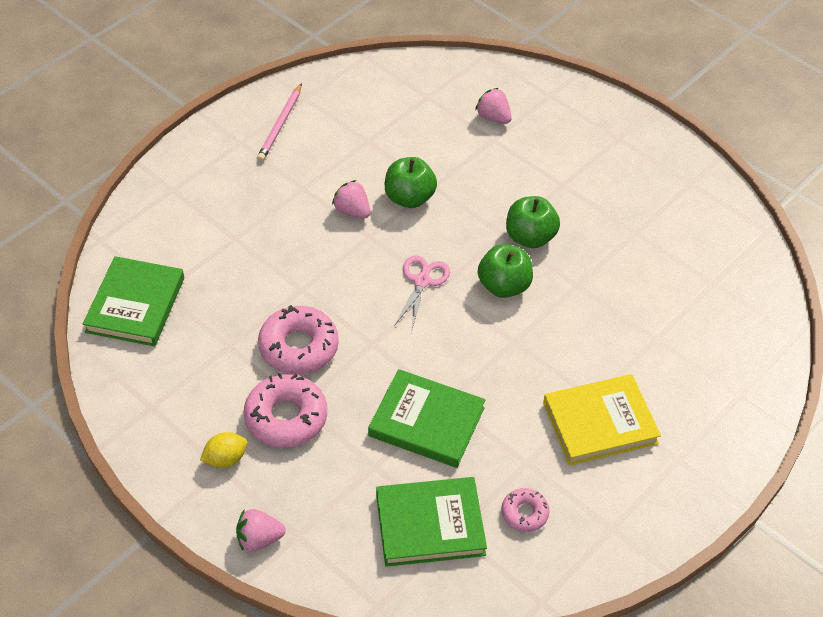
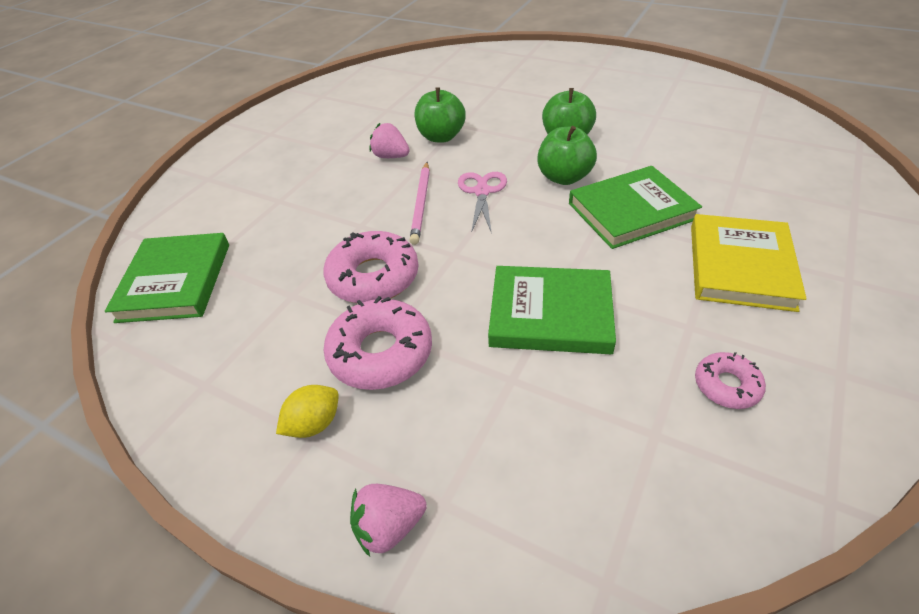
camera: 10 degrees left, 5 degrees down
pink pencil [257,83,302,162] -> pink pencil moved to [410,162,430,245]
green book [376,477,487,567] -> green book moved to [569,166,702,249]
pink strawberry [475,88,512,124] -> none
yellow book [543,374,661,466] -> yellow book turned 45 degrees counterclockwise [691,214,807,312]

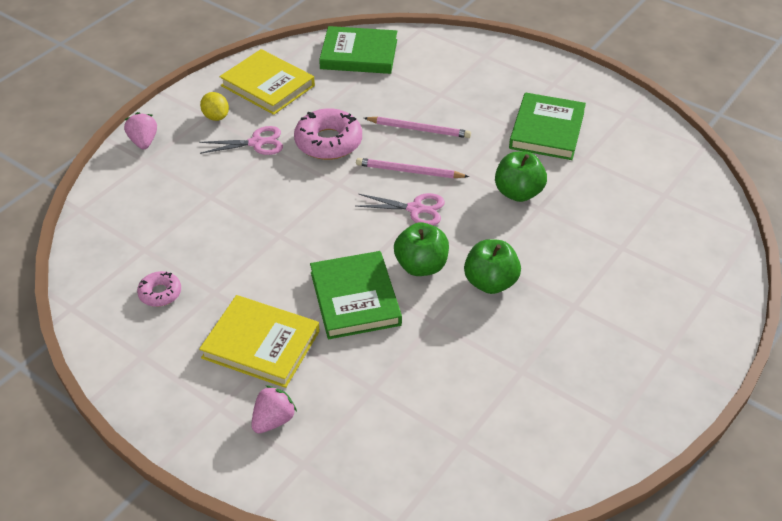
camera: 95 degrees right, 0 degrees up
pink donut [323,296,432,390] -> pink scissors [199,126,283,155]
pink strawberry [370,123,410,158] -> pink strawberry moved to [251,385,297,434]
green book [488,266,616,354] -> green book moved to [509,92,586,160]
none -> yellow book [220,49,315,115]
none -> pink pencil [364,117,471,138]

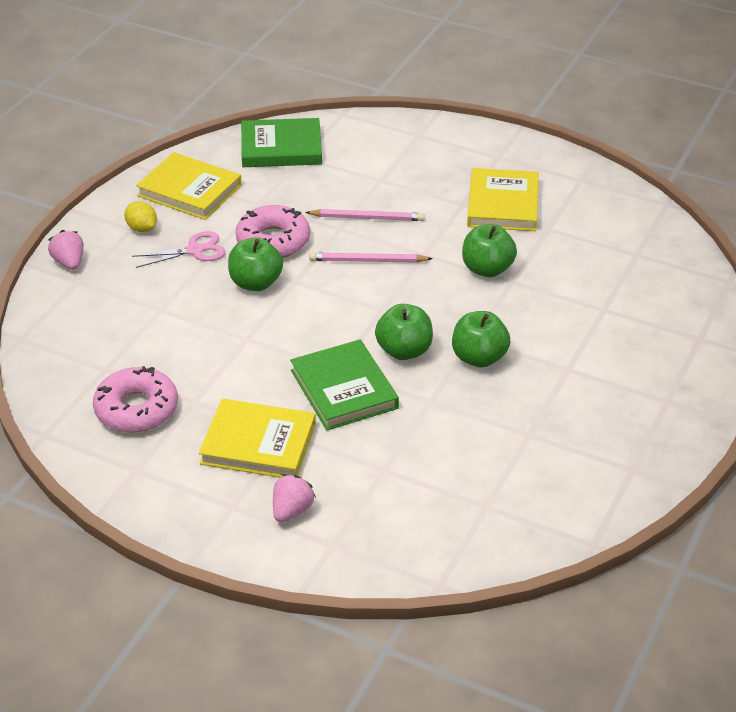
camera: 10 degrees left, 5 degrees down
pink donut [137,271,181,307] -> pink donut [93,366,178,433], size x1.82
pink scissors [356,193,445,226] -> none
green book [509,92,586,160] -> yellow book [467,168,539,231]
none -> green apple [228,237,283,291]

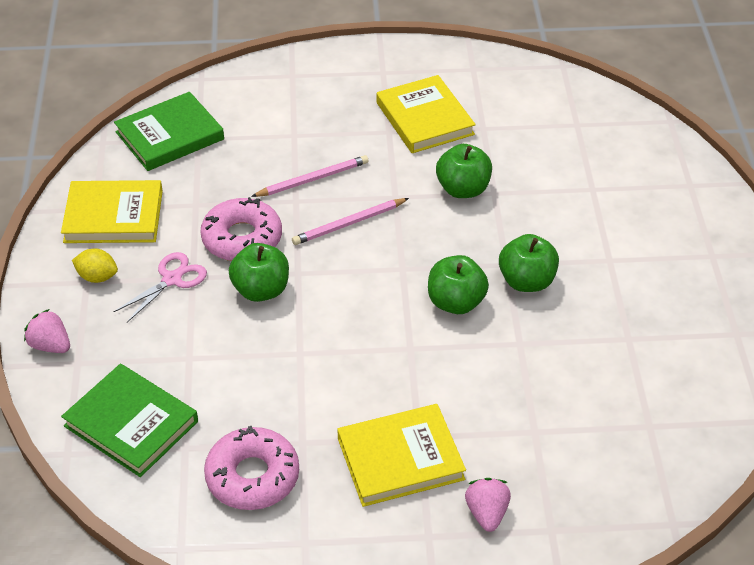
camera: 30 degrees left, 5 degrees up
green book [290,339,399,430] -> green book moved to [61,364,198,477]

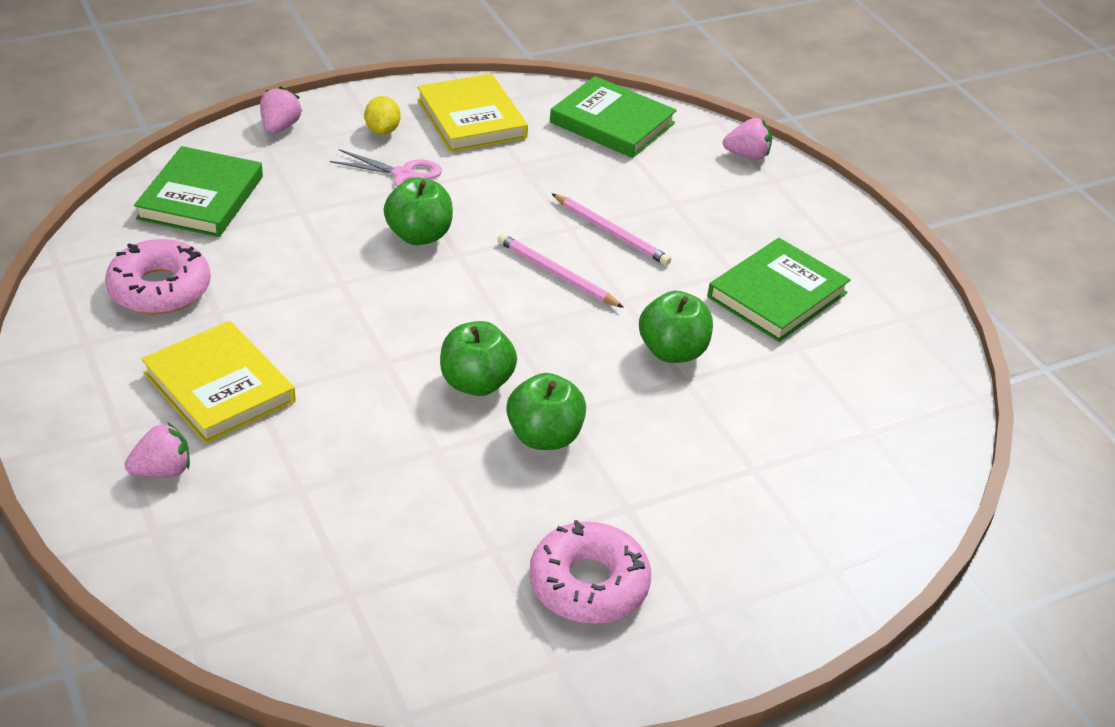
camera: 65 degrees right, 5 degrees down
pink donut [200,197,282,261] -> pink donut moved to [529,520,651,624]
yellow book [377,75,476,153] -> green book [707,238,851,342]
none -> pink strawberry [723,118,772,160]

